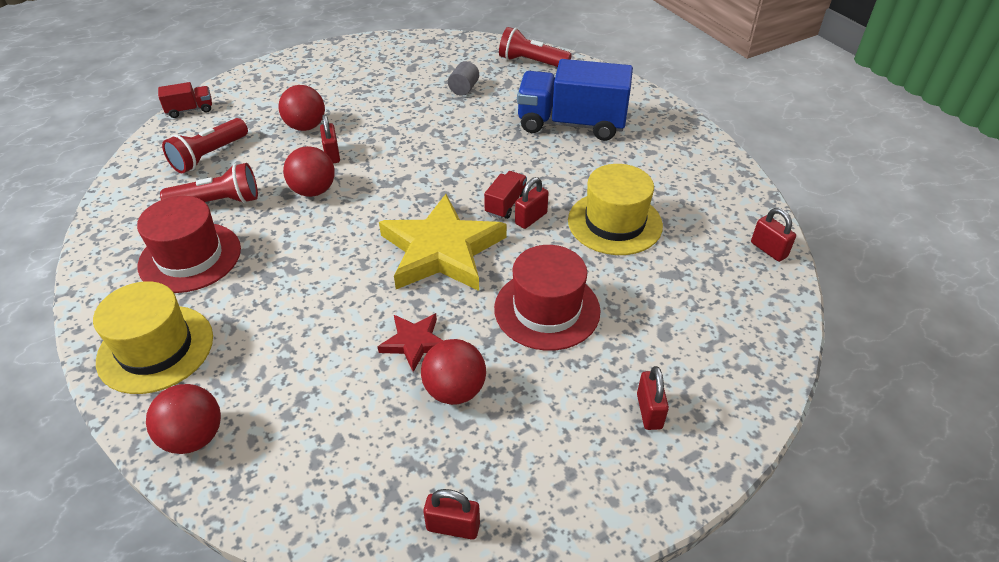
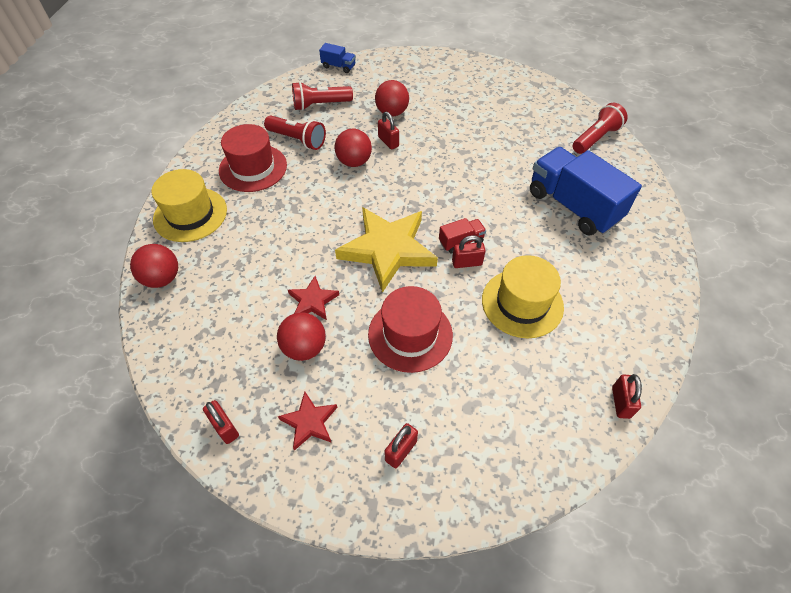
camera: 40 degrees right, 10 degrees up
red truck [158,82,212,118] -> blue truck [319,43,356,73]
red padlock [320,114,340,163] -> red padlock turned 60 degrees counterclockwise [378,112,399,150]
grey cylinder [448,61,479,96] -> none
red flashlight [499,27,571,67] -> red flashlight turned 75 degrees clockwise [573,103,628,154]
none -> red star [278,391,338,451]

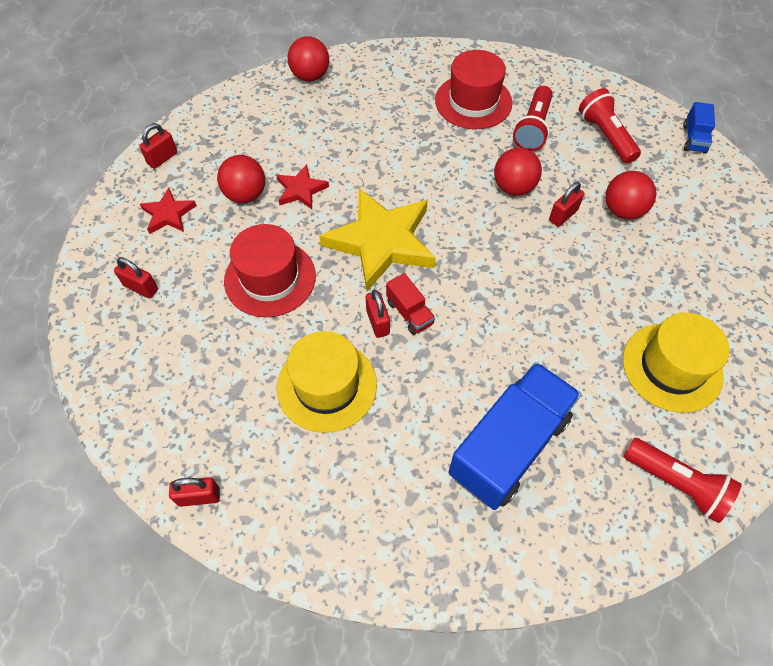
camera: 80 degrees right, 5 degrees up
yellow hat [152,169,227,242] -> yellow hat moved to [623,313,730,413]

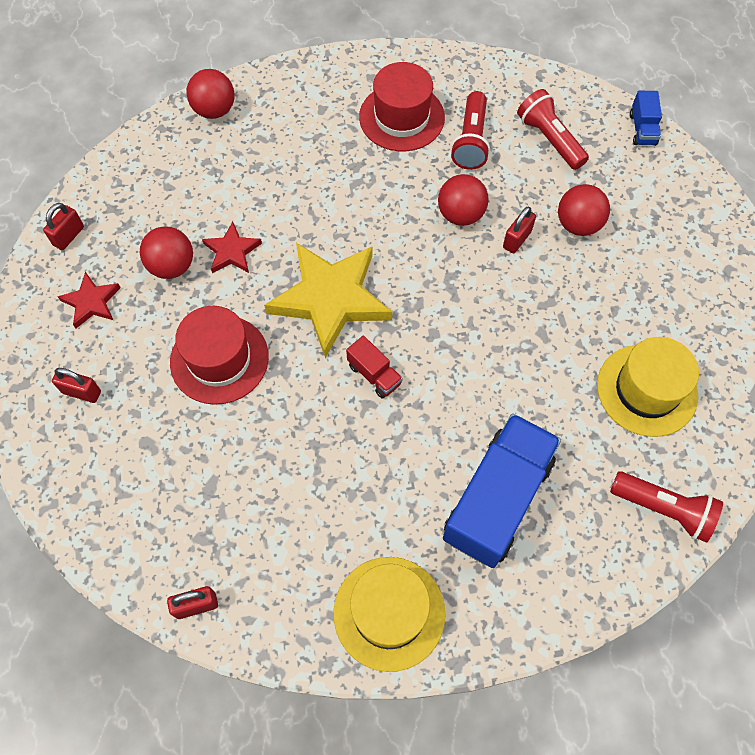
camera: 10 degrees left, 5 degrees up
yellow hat [277,331,377,433] -> yellow hat moved to [334,557,445,672]
red padlock [366,289,390,338] -> none

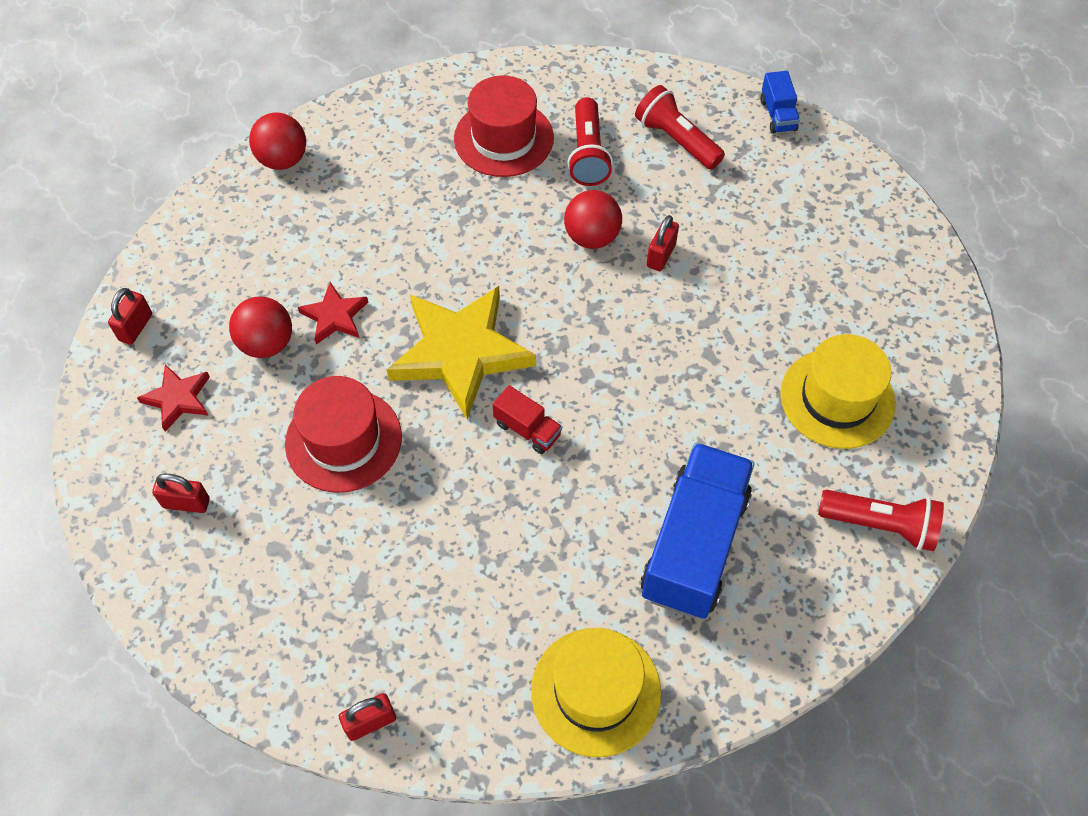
camera: 10 degrees left, 5 degrees down
red ball [558,184,610,236] -> none

